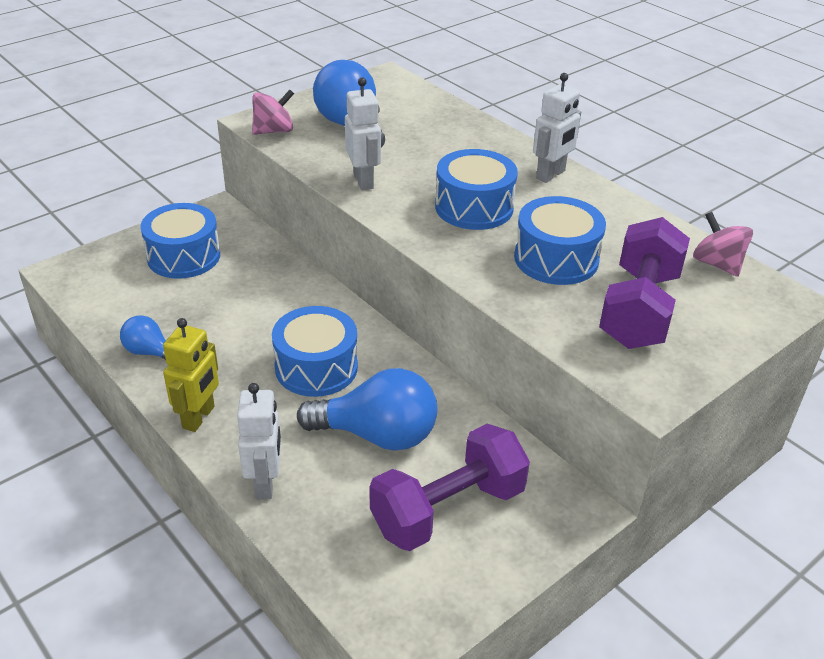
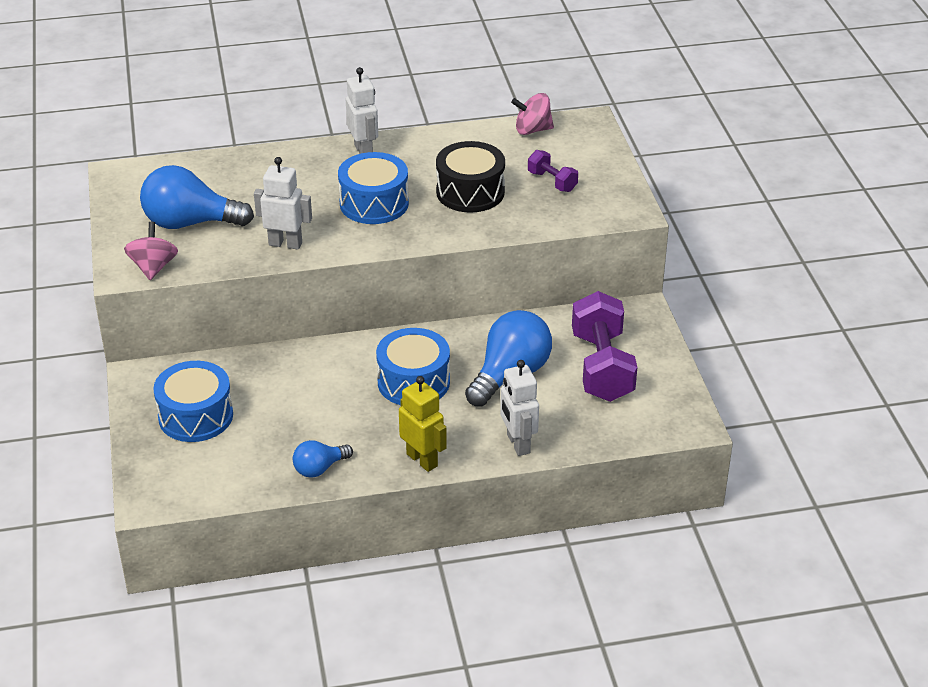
camera: 60 degrees left, 0 degrees up
white robot [237,383,281,500] -> white robot turned 135 degrees counterclockwise [500,360,539,456]
blue drum [514,196,606,285] -> black drum [436,141,505,213]
purple dumbbell [599,217,690,349] -> purple dumbbell [528,150,578,192], size x0.49

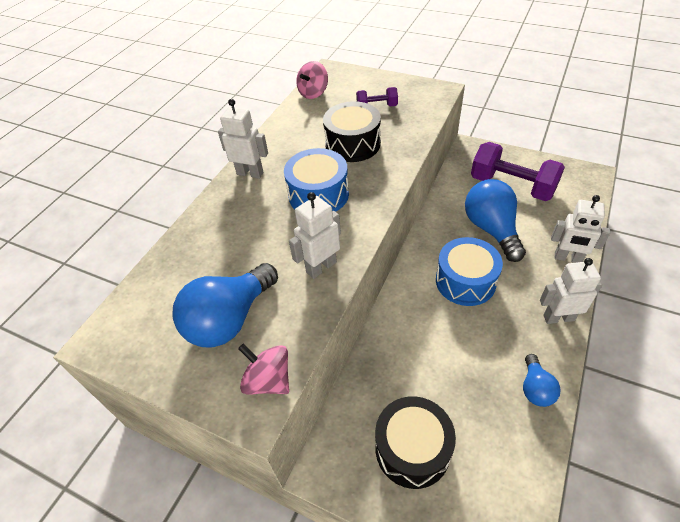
camera: 50 degrees left, 10 degrees up
blue drum [153,361,233,442] -> black drum [375,396,456,489]
yellow robot [399,376,447,472] -> white robot [540,258,602,324]

